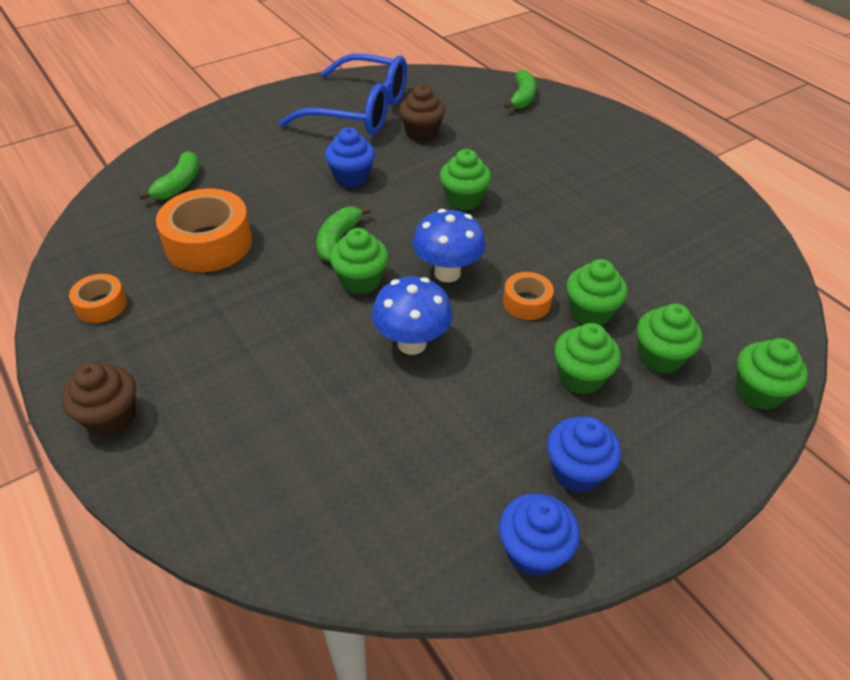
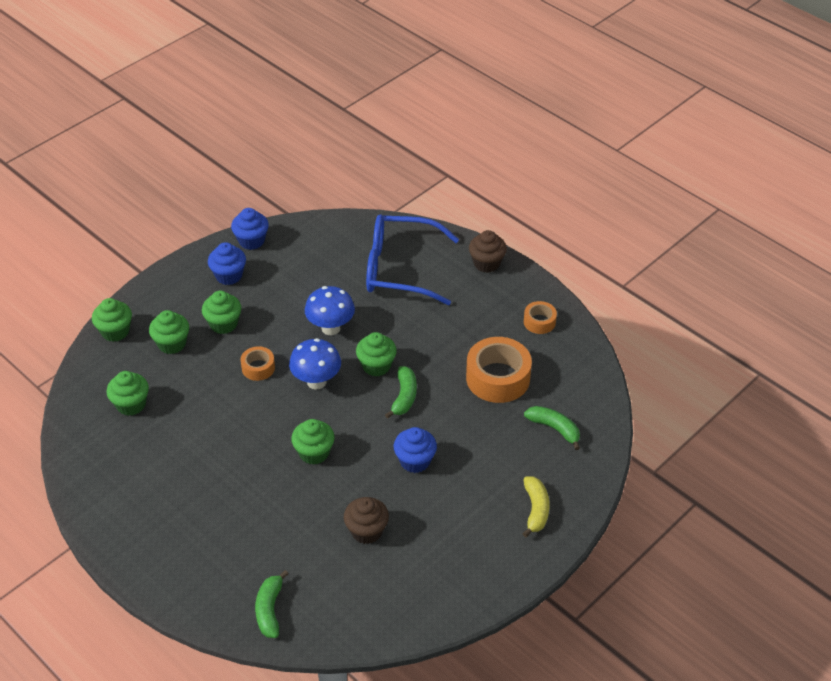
camera: 170 degrees right, 0 degrees up
green banana [139,151,199,200] -> green banana turned 120 degrees clockwise [524,406,580,450]
blue glasses [279,54,407,135] -> blue glasses moved to [366,215,459,305]
green cupcake [566,259,628,325] -> green cupcake moved to [106,371,149,416]
none -> yellow banana [522,476,550,537]

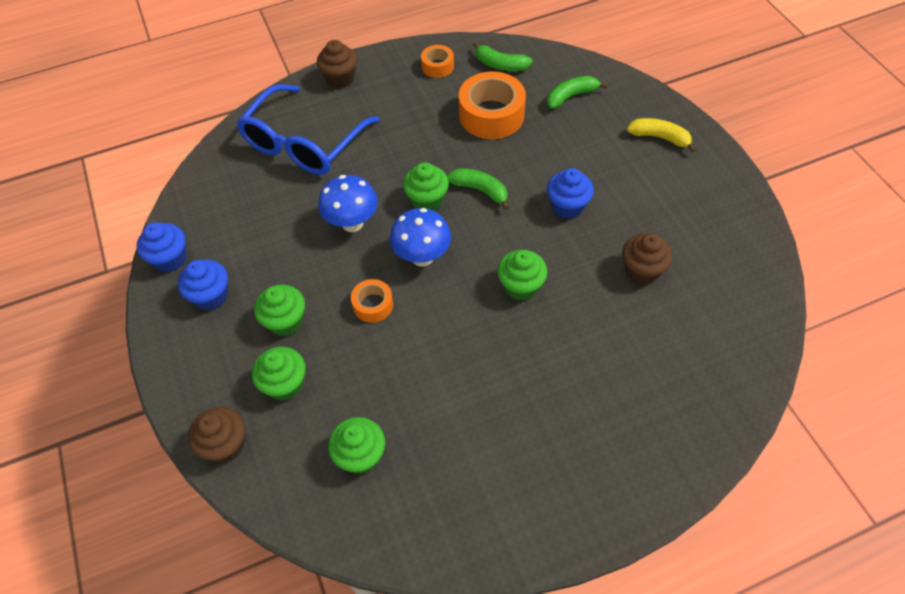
camera: 65 degrees left, 10 degrees up
green cupcake [92,298,132,342] -> brown cupcake [188,407,245,463]
green banana [255,570,288,638] -> green banana moved to [473,42,533,71]

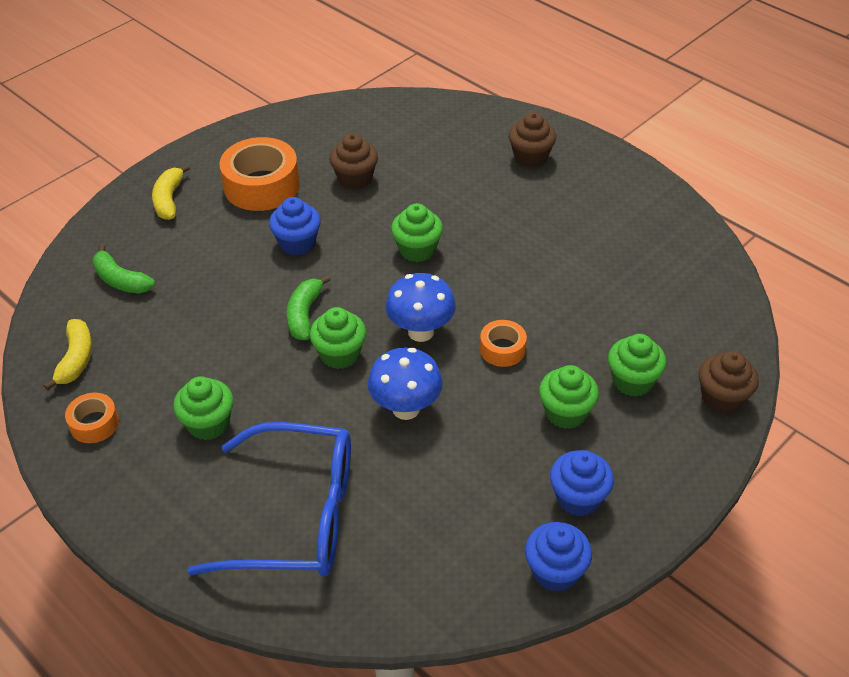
camera: 115 degrees left, 10 degrees down
brown cupcake [317,40,357,88] -> brown cupcake moved to [509,112,556,168]
green cupcake [328,417,385,474] -> green cupcake moved to [173,376,234,440]
orange tape [459,72,526,139] -> orange tape moved to [219,137,300,211]
green banana [473,42,533,71] -> yellow banana [44,319,92,390]

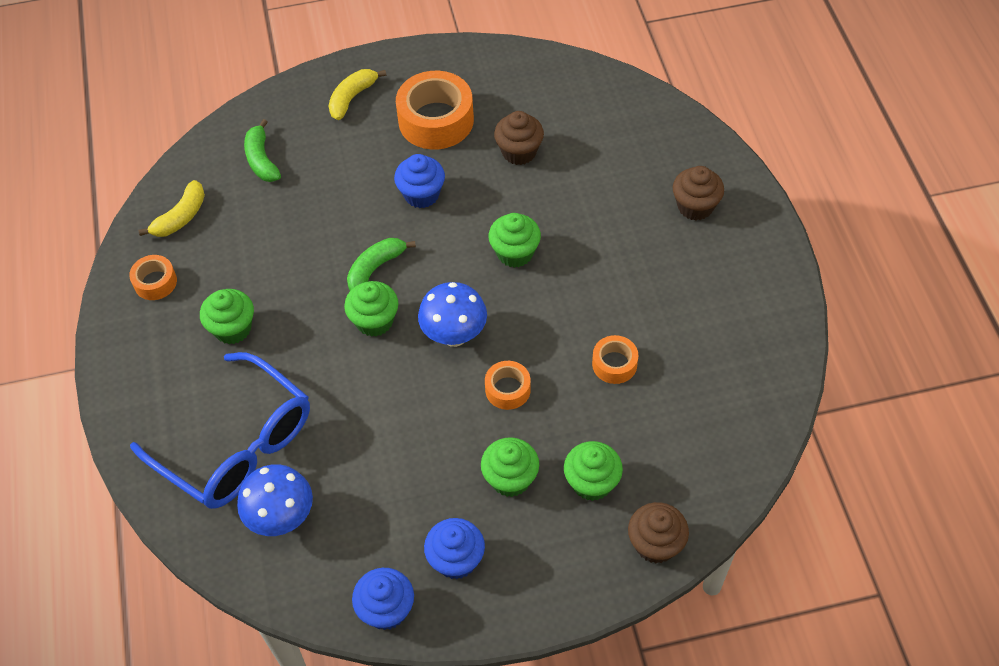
camera: 35 degrees right, 10 degrees up
blue mushroom [368,347,443,420] -> blue mushroom moved to [237,464,313,536]
none -> orange tape [592,335,638,384]

